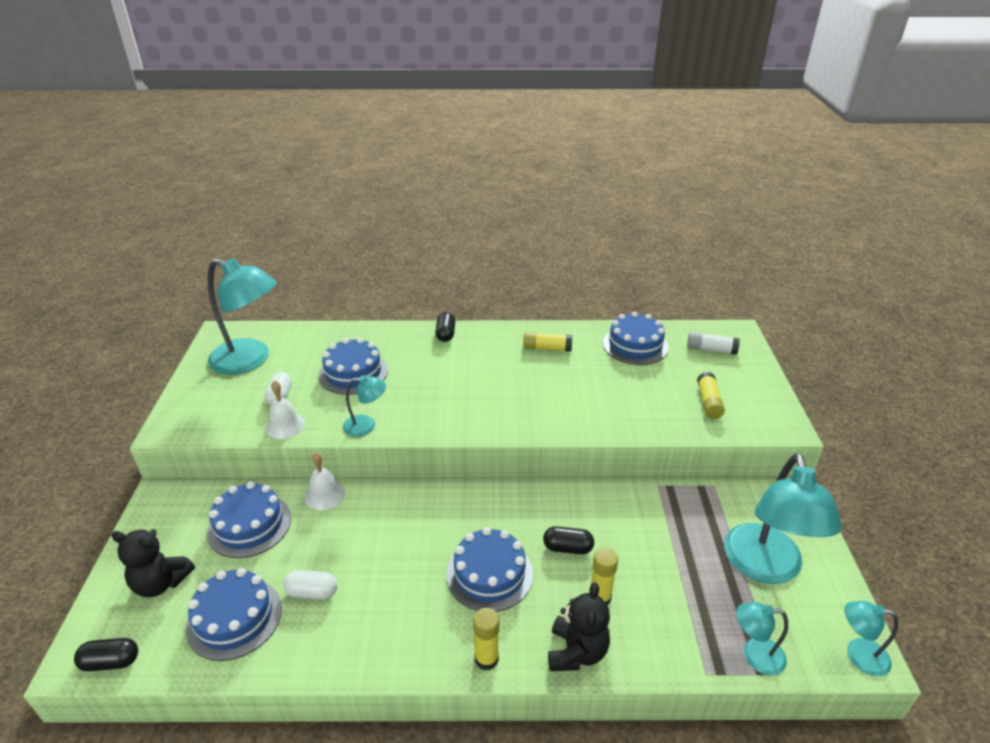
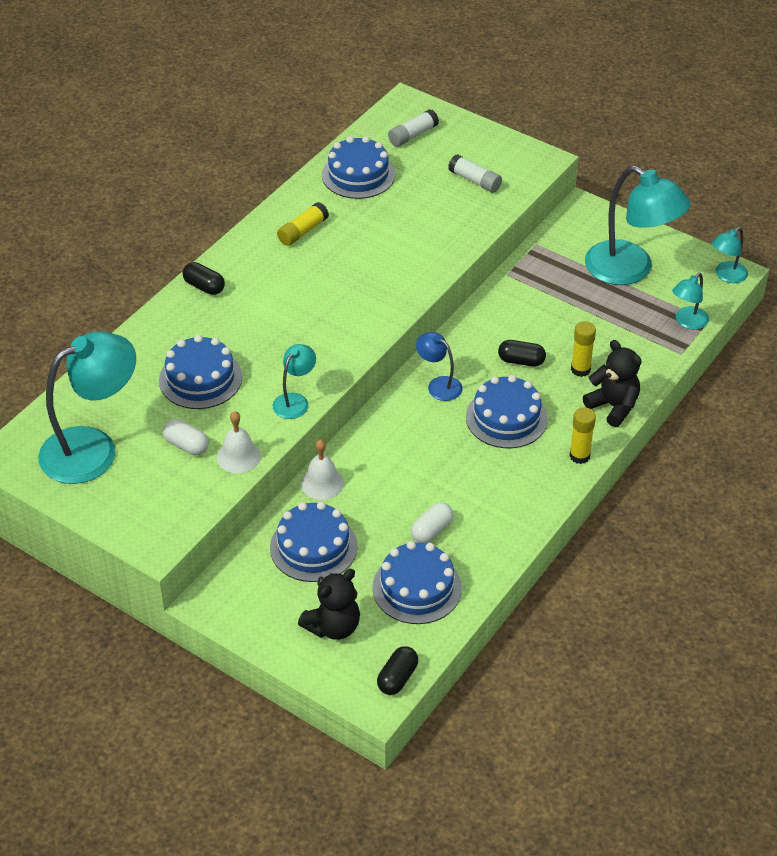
camera: 55 degrees left, 10 degrees up
black capsule [543,526,594,554] -> black capsule turned 60 degrees clockwise [498,340,546,367]
yellow glue stick [697,372,725,419] -> white glue stick [448,154,502,193]
none -> blue lamp [416,332,462,401]

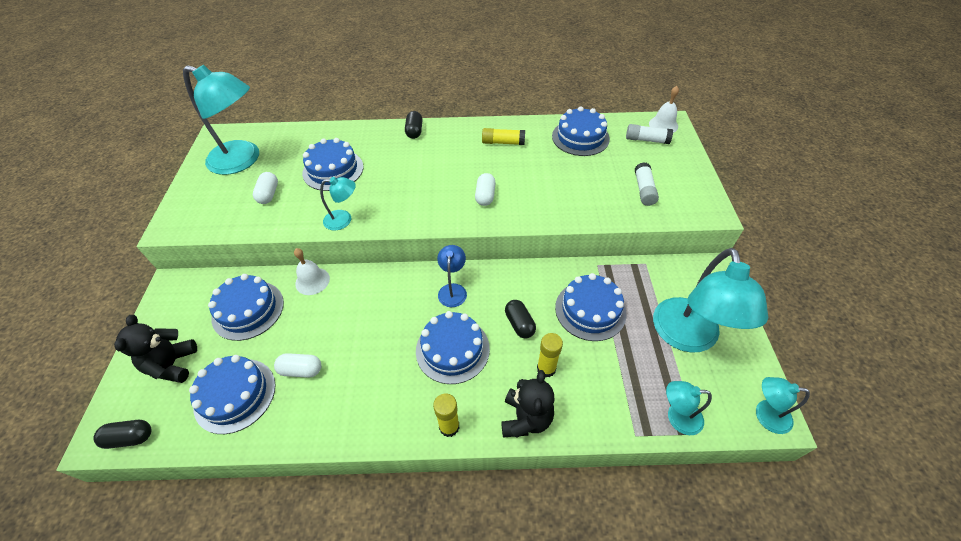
camera: 55 degrees right, 5 degrees up
white bell [217,411,261,473] -> white bell moved to [649,86,679,133]
black teddy bear [298,569,360,640] -> black teddy bear turned 75 degrees clockwise [114,315,197,383]
none -> white capsule [475,173,496,206]
none -> blue cake [555,273,626,341]

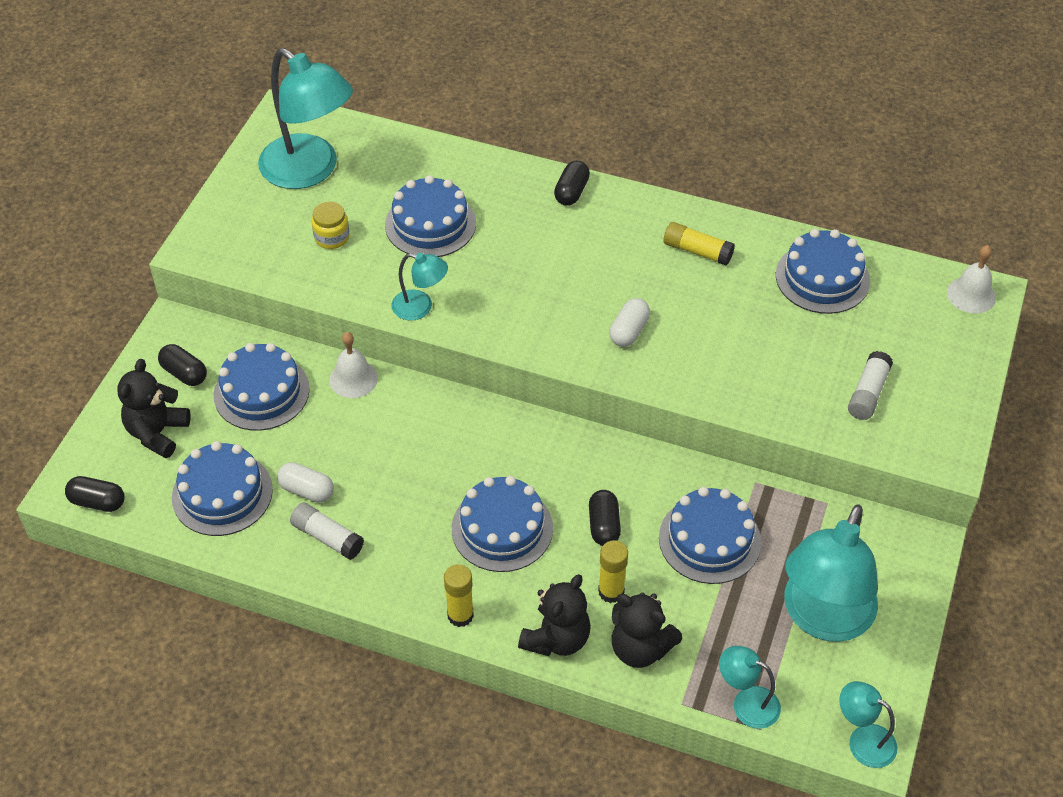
camera: 20 degrees right, 0 degrees up
white capsule [253,172,278,204] -> yellow jar [312,202,350,249]
blue lamp [437,245,467,307] -> none
white glue stick [626,124,673,144] -> white glue stick moved to [290,502,364,560]
none -> black capsule [158,344,207,386]
none -> black teddy bear [612,592,682,668]

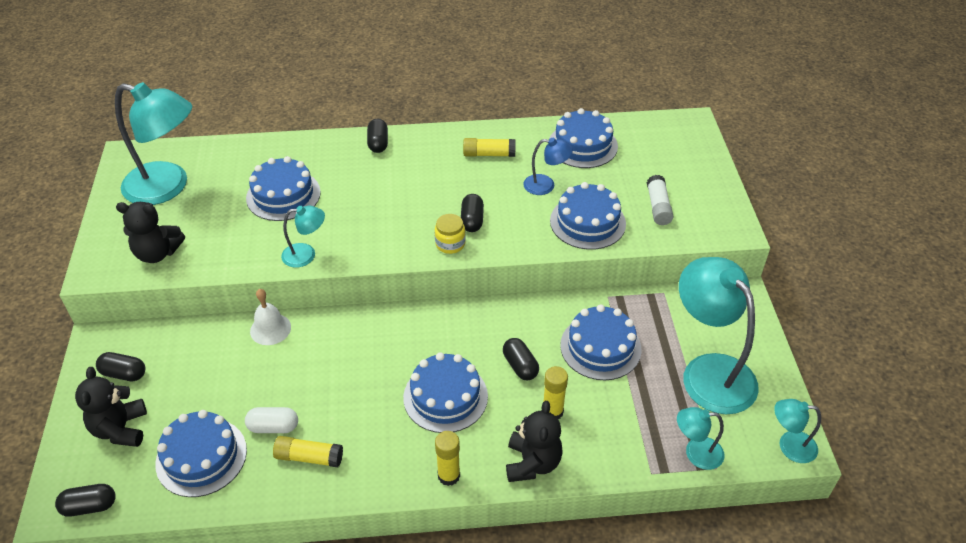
camera: 25 degrees left, 5 degrees down
blue cake [214,343,310,431] -> blue cake moved to [550,182,626,250]
white glue stick [290,502,364,560] -> yellow glue stick [273,436,343,467]
yellow jar [312,202,350,249] -> yellow jar moved to [435,214,466,254]
white capsule [609,298,650,347] -> black capsule [461,194,484,232]
black teddy bear [612,592,682,668] -> black teddy bear moved to [116,202,185,263]
turquoise lamp [784,504,878,642] -> turquoise lamp turned 150 degrees clockwise [679,257,759,414]
white bell [947,245,996,314] -> none
none -> blue lamp [523,138,573,195]

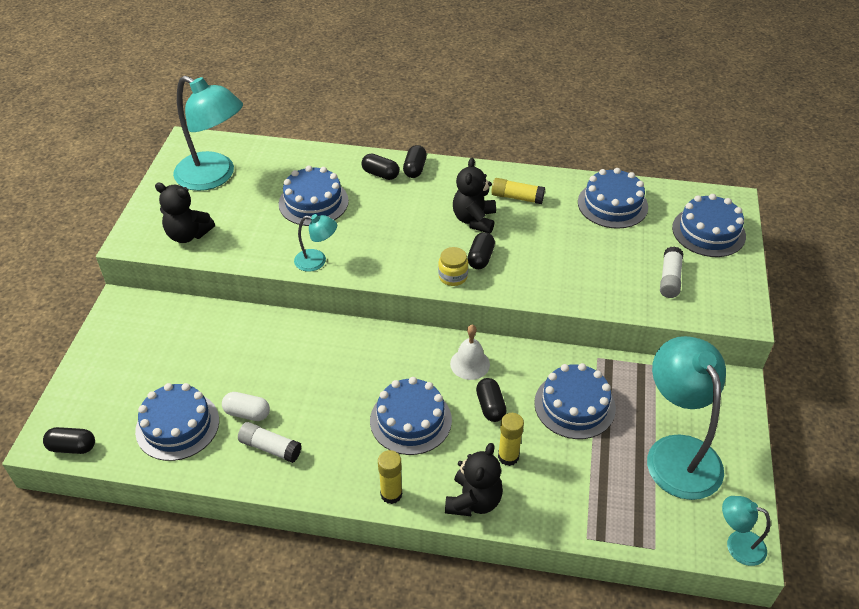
camera: 15 degrees right, 0 degrees up
black teddy bear [75,367,147,447] -> black teddy bear moved to [453,158,496,234]
black capsule [96,352,145,381] -> black capsule moved to [361,154,399,180]
white bell [250,289,291,345] -> white bell moved to [450,325,490,380]
yellow glue stick [273,436,343,467] -> white glue stick [238,422,302,463]
blue lamp [523,138,573,195] -> none
blue cake [550,182,626,250] -> blue cake moved to [672,194,746,257]
turquoise lamp [677,407,724,470] -> none

